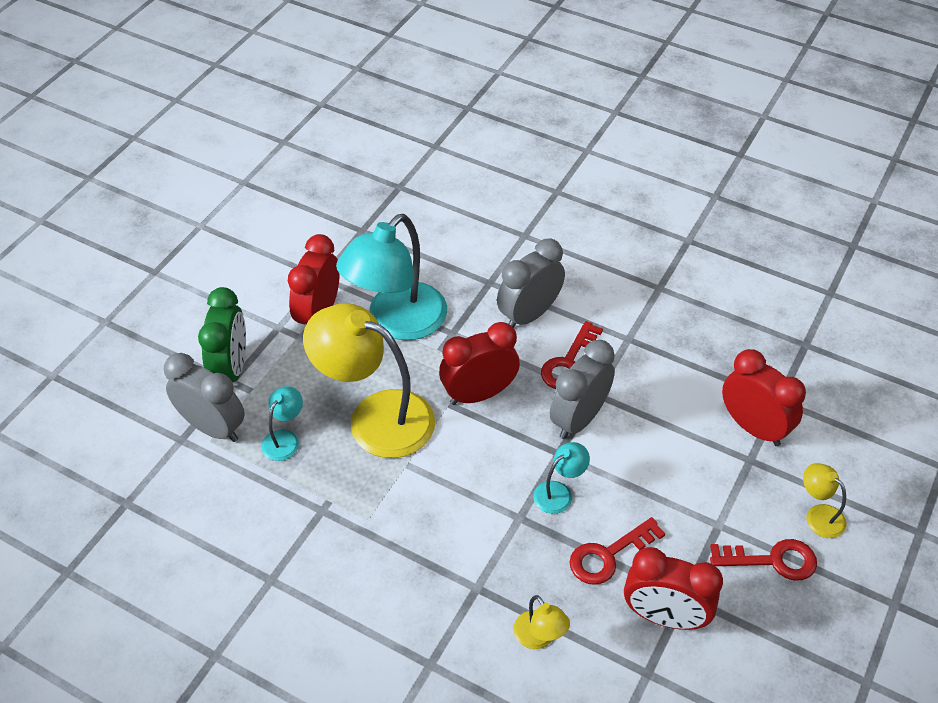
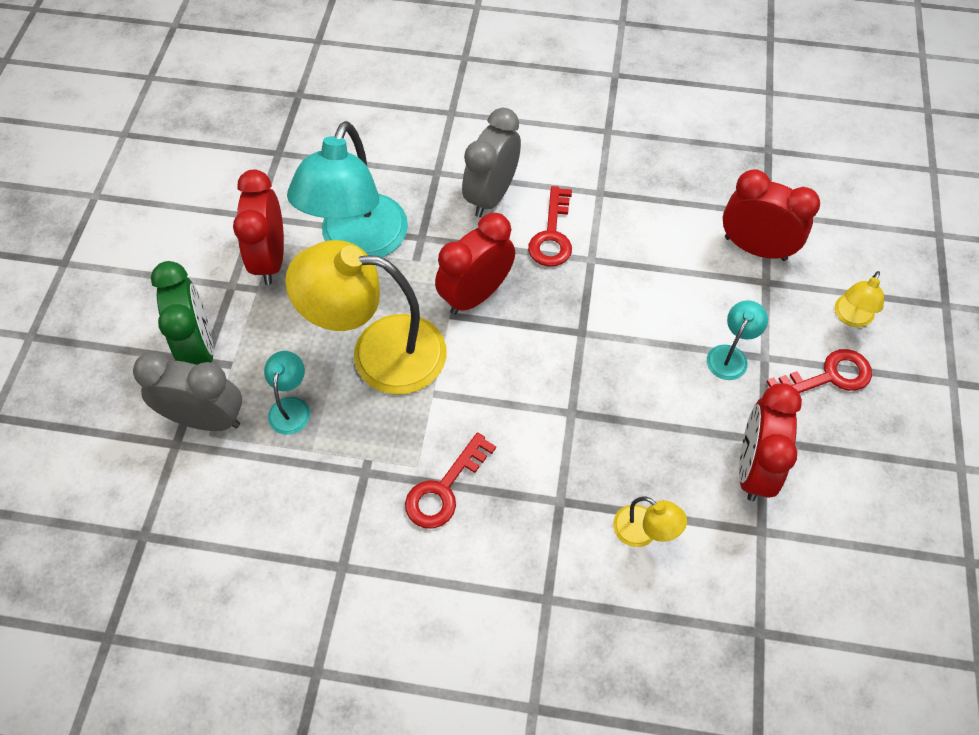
camera: 20 degrees left, 10 degrees up
turquoise lamp [533,442,590,514] -> turquoise lamp moved to [707,300,768,380]
grey clock [550,340,615,439] -> none
red key [570,517,665,585] -> red key moved to [405,432,496,529]
red clock [624,547,723,630] -> red clock turned 105 degrees clockwise [739,383,802,501]
yellow lamp [803,463,846,538] -> yellow lamp turned 90 degrees counterclockwise [835,271,884,327]

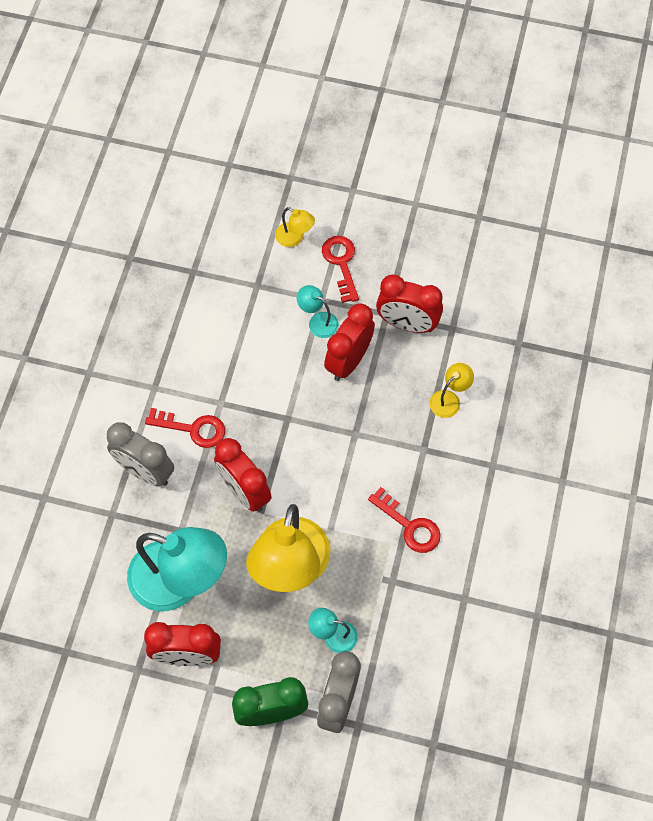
camera: 85 degrees left, 5 degrees up
red clock [723,169,820,261] -> red clock moved to [324,304,375,381]

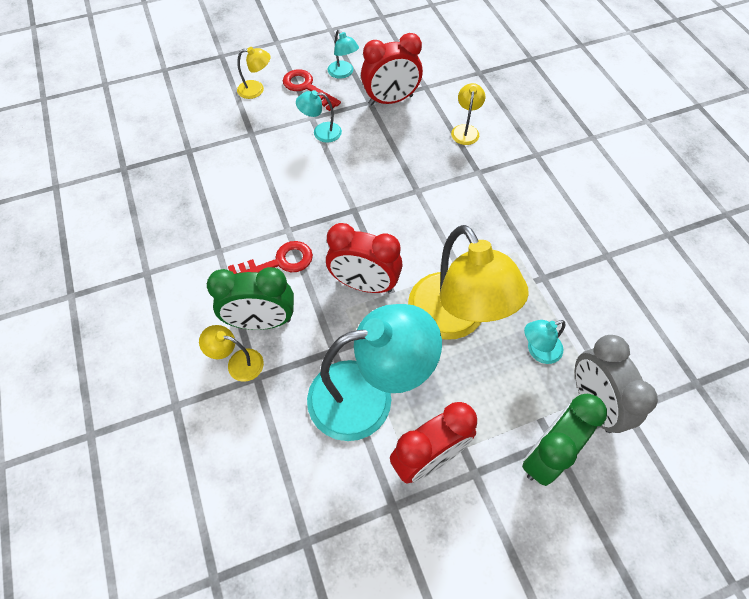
camera: 35 degrees left, 5 degrees down
grey clock [107,422,174,487] -> green clock [207,267,294,330]
red clock [324,304,375,381] -> none
red key [368,487,441,553] -> none
none -> yellow lamp [199,325,264,382]
none -> turquoise lamp [327,30,359,79]

